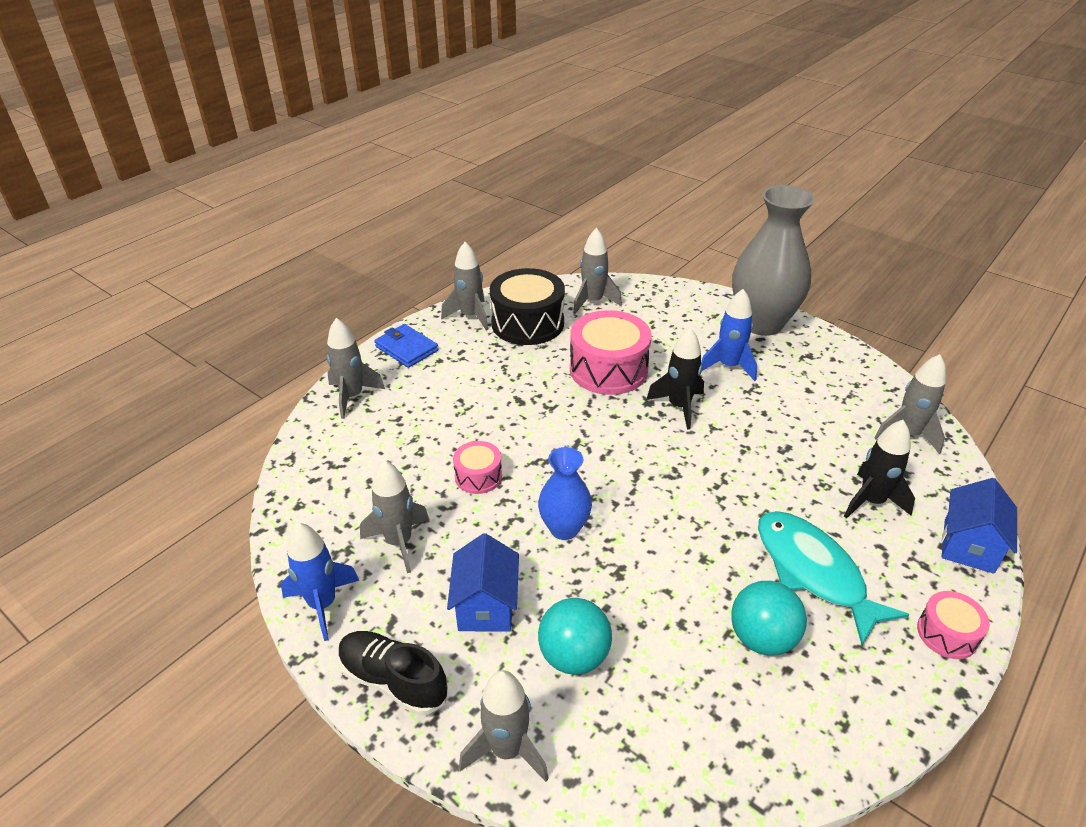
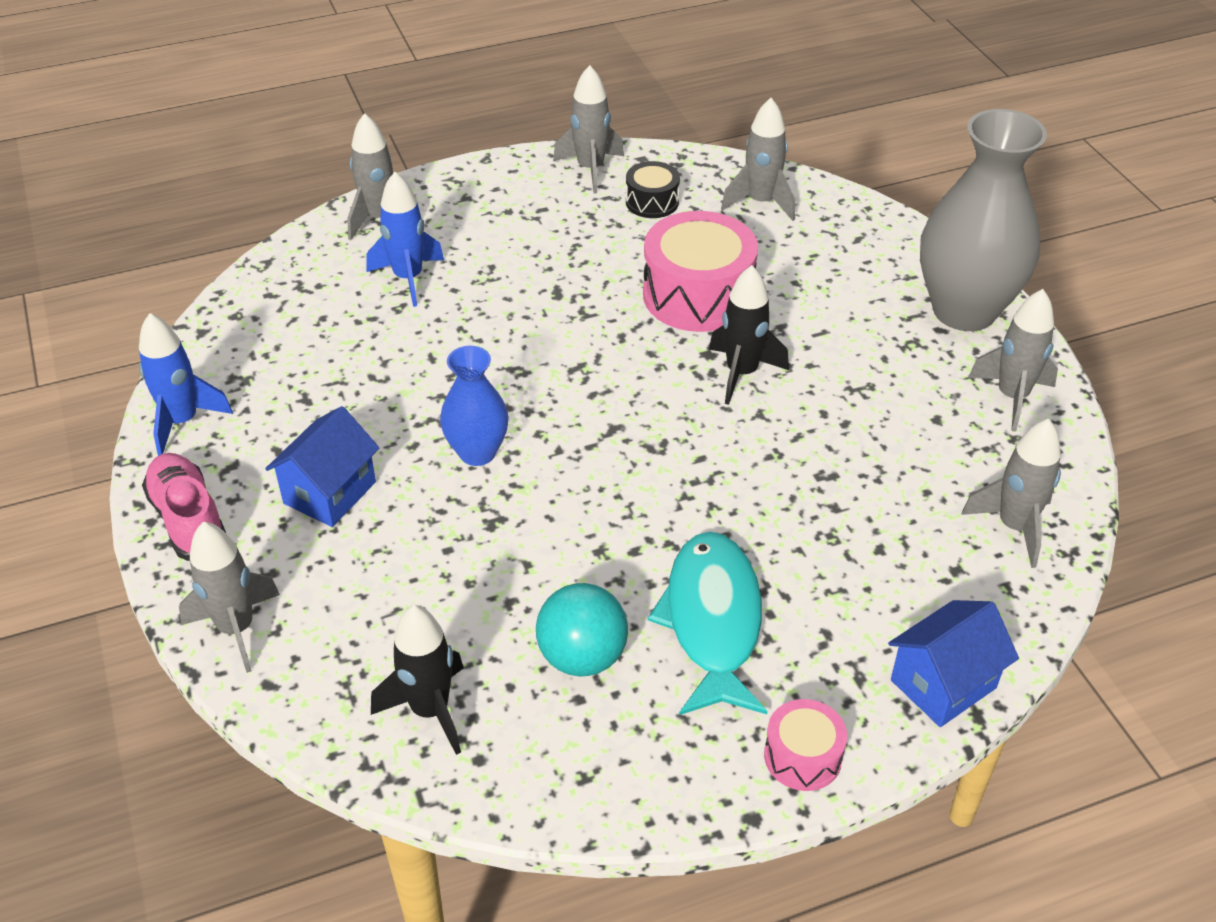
camera: 30 degrees right, 5 degrees up
black shoe [338,631,448,715] -> pink shoe [142,453,226,561]
grey rocket [360,460,429,573] -> grey rocket moved to [968,289,1058,432]
blue wallet [374,324,438,368] -> none
pink drum [453,441,502,494] -> none
black drum [490,268,565,345] -> black drum [626,161,680,218], size x0.52
turquoise ball [538,598,612,675] -> none
blue rocket [701,289,757,381] -> blue rocket moved to [367,172,444,307]
black rocket [844,420,915,519] -> black rocket moved to [371,605,464,755]

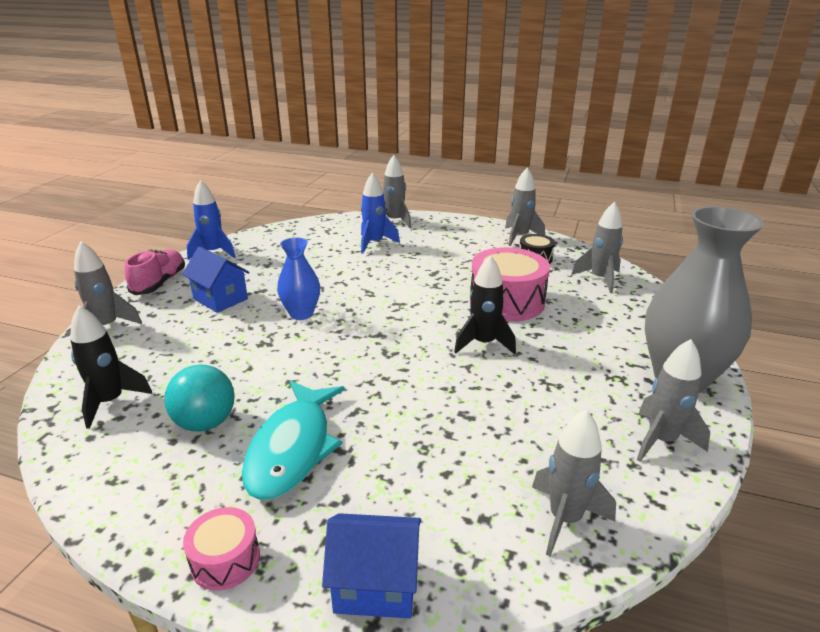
camera: 40 degrees right, 15 degrees down
blue house [265,406,379,527] -> blue house turned 60 degrees clockwise [182,246,250,313]
turquoise fish [648,532,768,715] -> turquoise fish turned 150 degrees clockwise [242,381,345,500]

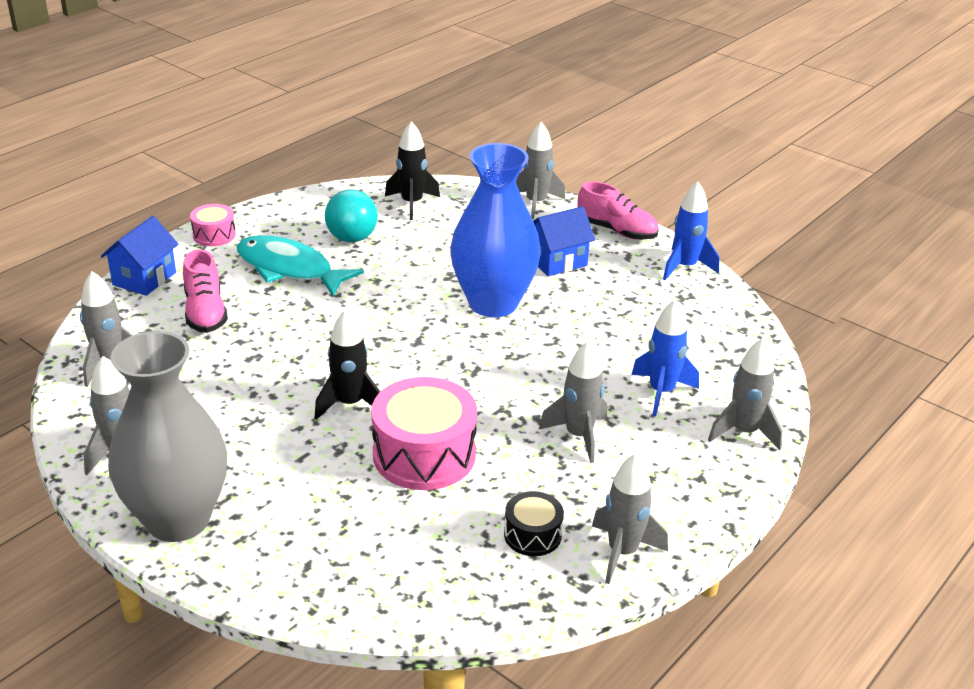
camera: 110 degrees right, 5 degrees up
blue vase [277,237,320,320] -> blue vase [450,143,541,317], size x1.87
grey rocket [571,202,623,293] -> grey rocket moved to [539,341,607,463]
none -> pink shoe [183,250,228,333]

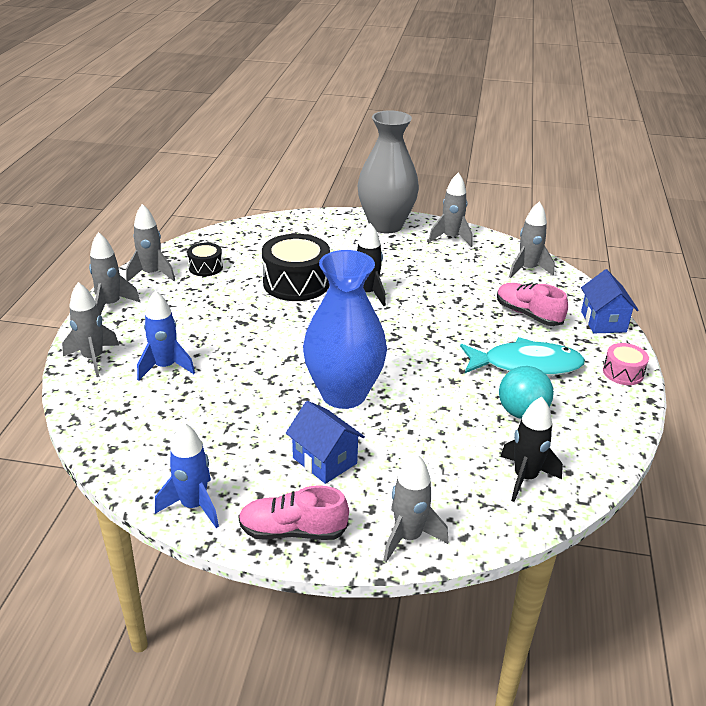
camera: 150 degrees right, 0 degrees up
pink drum [371,377,477,490] -> black drum [262,234,330,301]
blue house [533,206,595,276] -> blue house turned 75 degrees counterclockwise [286,401,365,484]
grey rocket [539,341,607,463] -> grey rocket moved to [89,232,140,315]

